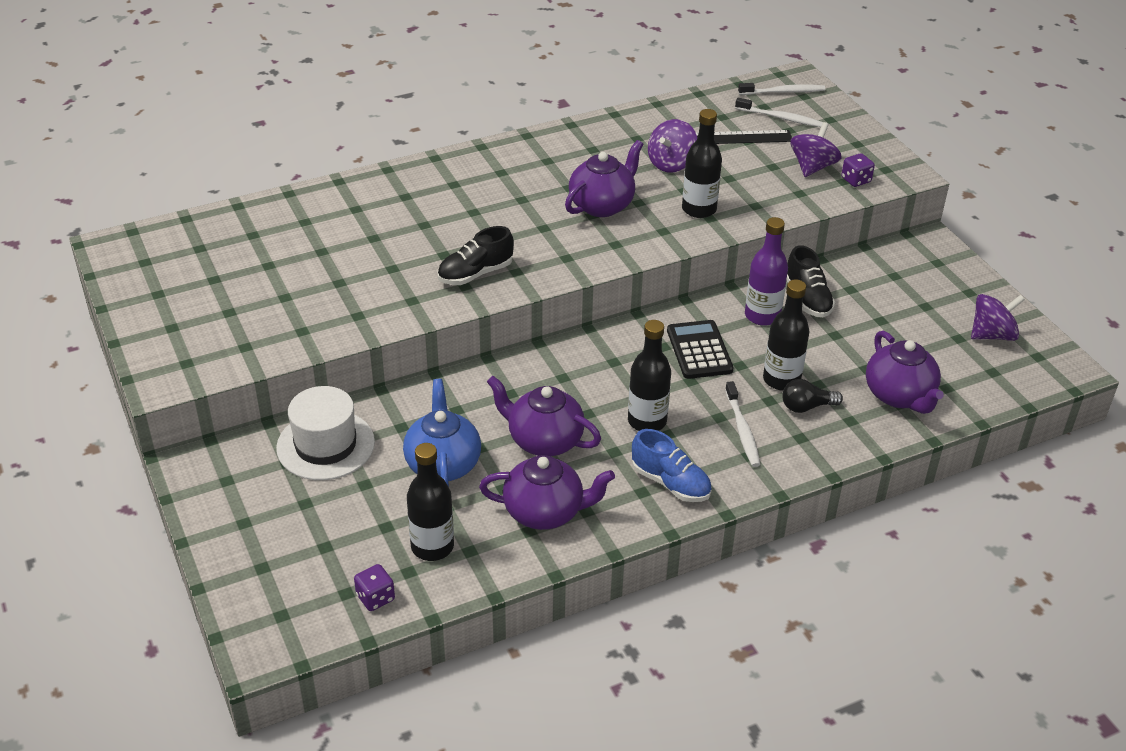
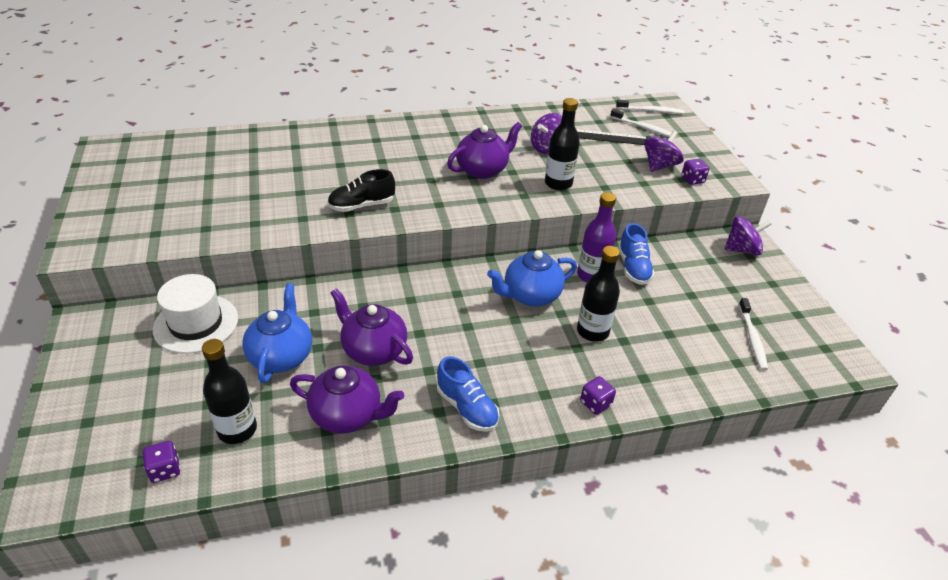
camera: 10 degrees right, 0 degrees up
black bottle [628,320,671,431] -> none
black calculator [667,320,733,379] -> blue teapot [487,250,577,306]
white toothbrush [725,381,761,467] -> white toothbrush moved to [739,298,768,371]
black light bulb [782,379,843,413] -> none
black shoe [786,245,835,317] -> blue shoe [618,223,655,285]
purple teapot [866,330,944,414] -> none
purple spinning top [971,294,1025,341] -> purple spinning top moved to [725,216,772,255]
none -> purple dice [580,376,616,415]

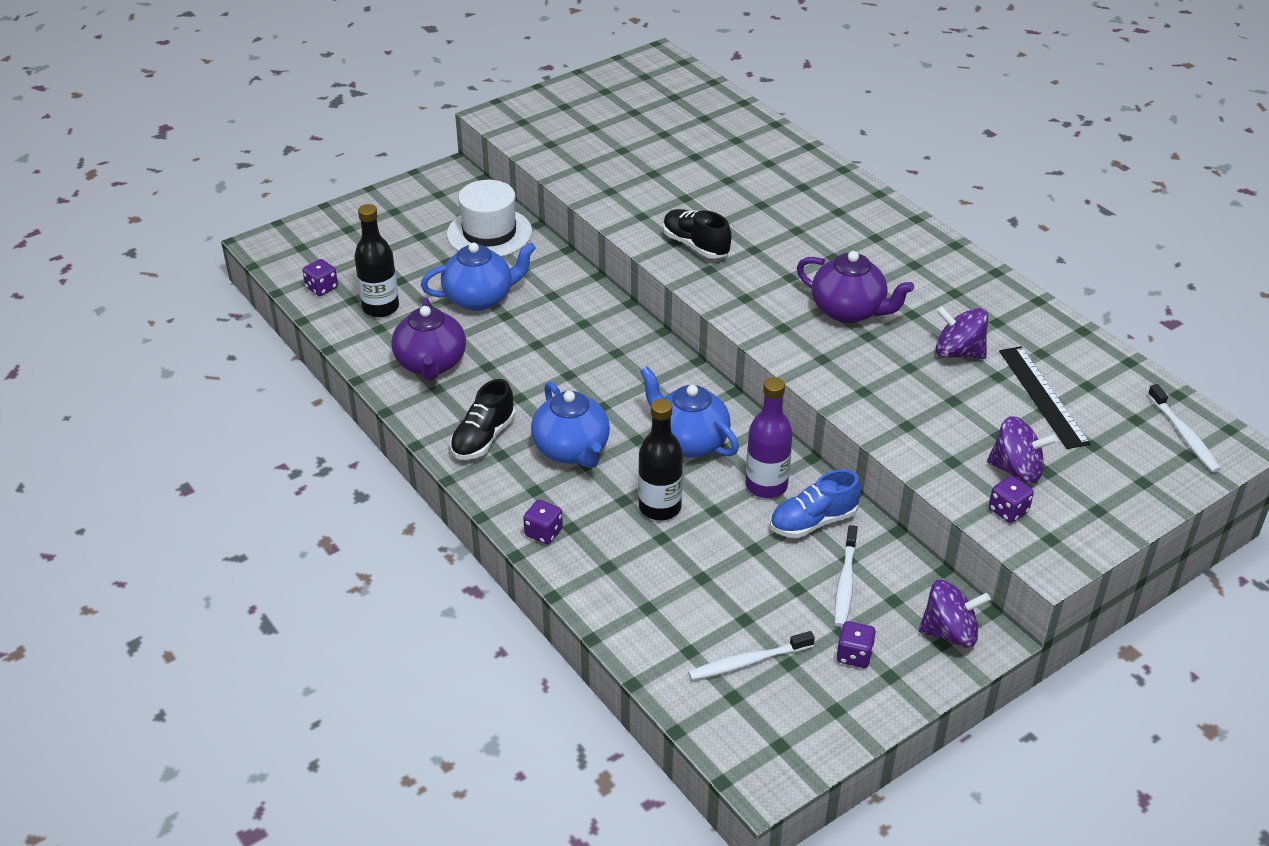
camera: 70 degrees right, 0 degrees up
purple teapot [330,288,413,366] -> none
blue shoe [437,356,499,432] -> black shoe [450,379,515,460]
black bottle [545,98,580,191] -> none
white toothbrush [610,109,677,139] -> white toothbrush moved to [835,525,858,627]
purple spinning top [725,216,772,255] -> purple spinning top turned 60 degrees counterclockwise [919,580,991,648]
none -> blue teapot [531,382,610,468]
none -> purple dice [836,621,876,668]

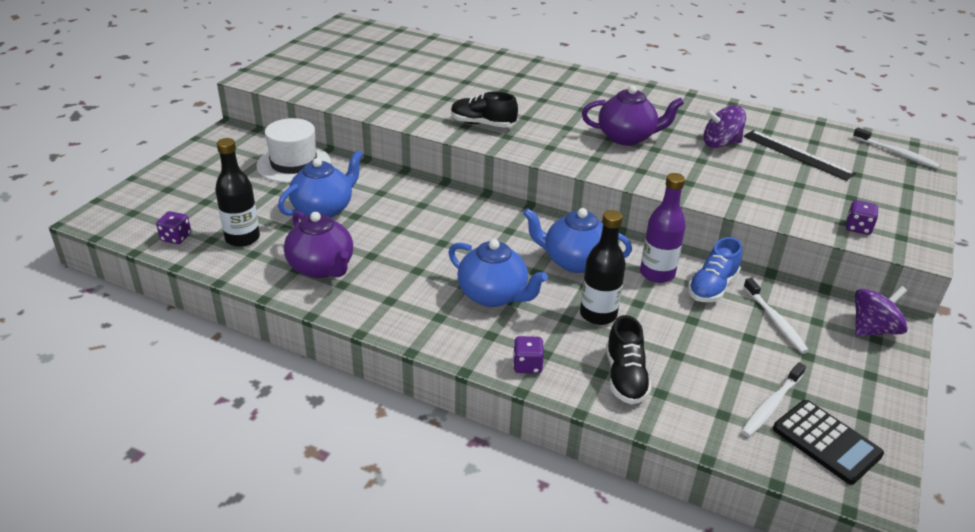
camera: 30 degrees left, 5 degrees down
black shoe [450,379,515,460] -> black shoe moved to [606,315,652,404]
purple dice [836,621,876,668] -> none
purple spinning top [987,416,1057,483] -> none
none -> black calculator [773,400,884,484]

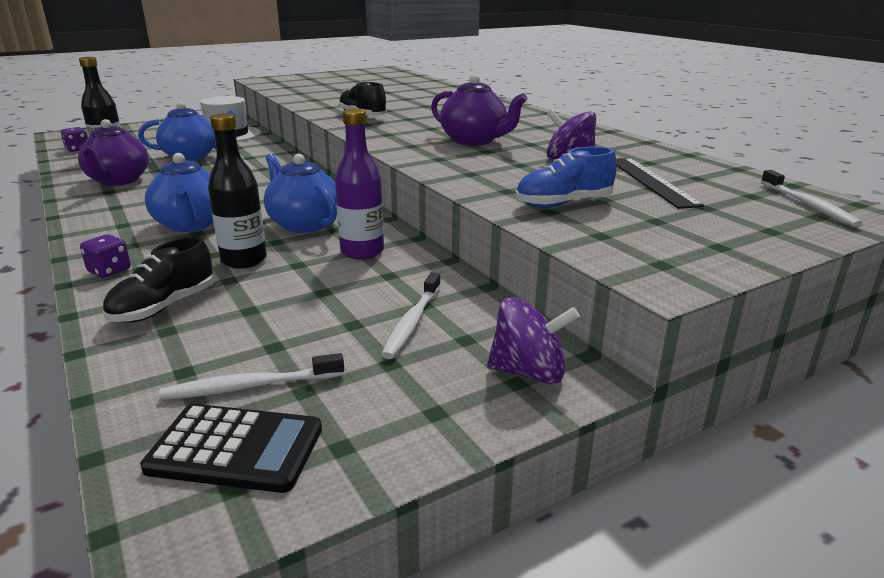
camera: 35 degrees right, 10 degrees down
blue shoe [688,237,742,302] -> blue shoe moved to [516,147,617,208]
black calculator [773,400,884,484] -> black calculator turned 75 degrees counterclockwise [140,404,322,493]
purple dice [846,200,879,235] -> none

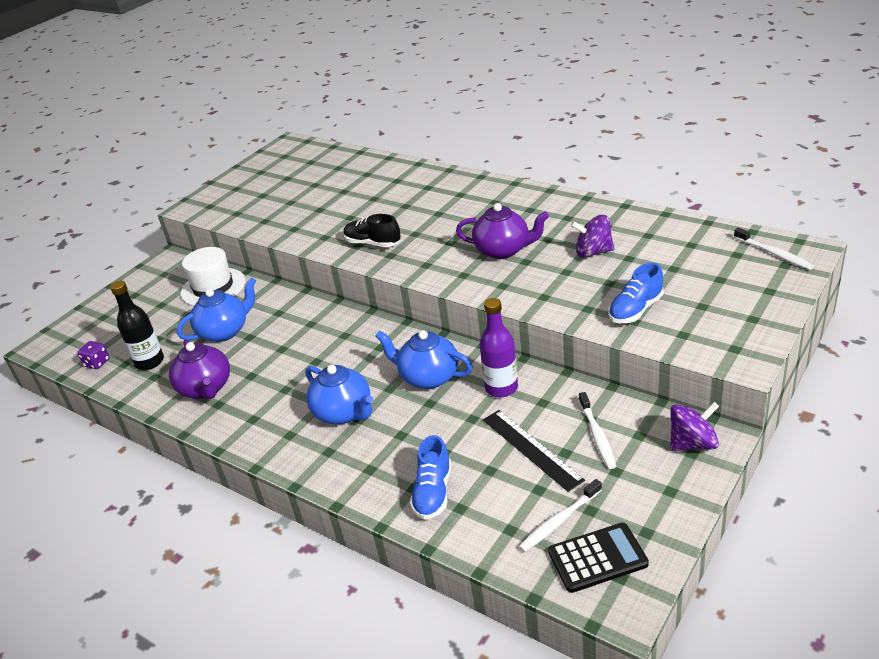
camera: 20 degrees left, 10 degrees up
purple dice [80,234,131,278] -> none
black shoe [102,237,214,322] -> blue shoe [410,435,451,520]
black bottle [208,113,267,269] -> none
black ruler [616,158,704,209] -> black ruler moved to [483,410,585,492]

